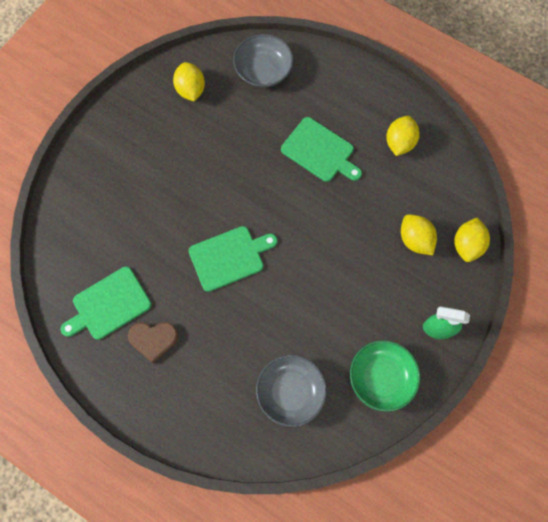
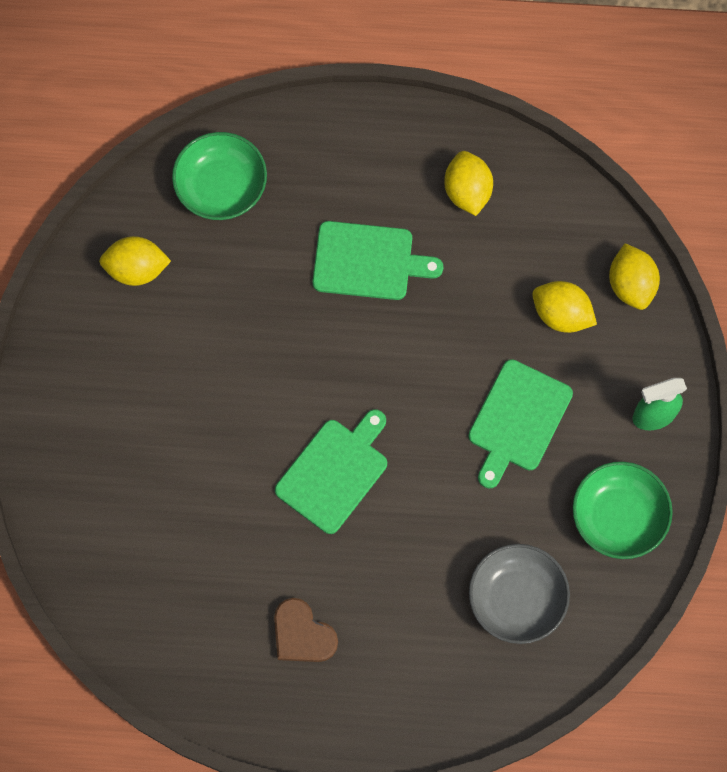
camera: 30 degrees left, 0 degrees up
green cutting board [61,266,152,340] -> green cutting board moved to [468,359,573,488]
brown heart [128,322,179,363] -> brown heart turned 75 degrees clockwise [274,598,338,662]
yellow lemon [173,62,205,101] -> yellow lemon turned 45 degrees counterclockwise [99,236,171,286]
grey bowl [233,34,293,88] -> green bowl [172,132,267,220]

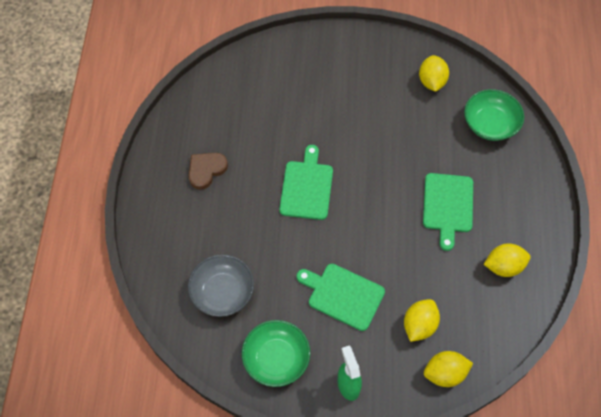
camera: 90 degrees right, 10 degrees down
green cutting board [275,409,387,534] -> green cutting board turned 120 degrees counterclockwise [279,145,333,220]

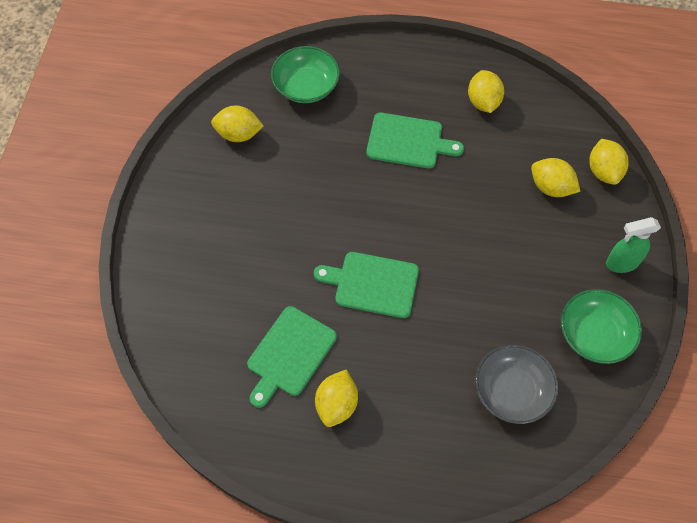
camera: 85 degrees left, 0 degrees up
brown heart [189,153,228,190] -> yellow lemon [315,370,358,427]
green cutting board [296,264,385,331] -> green cutting board moved to [247,306,337,408]

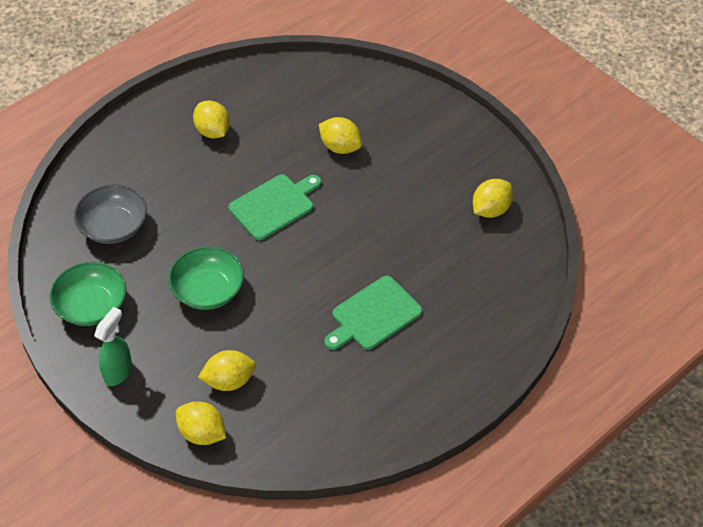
camera: 130 degrees right, 10 degrees down
green cutting board [247,306,337,408] -> none
green bowl [271,46,340,103] -> green bowl moved to [168,247,244,310]
yellow lemon [468,70,504,113] -> yellow lemon moved to [319,117,362,154]

